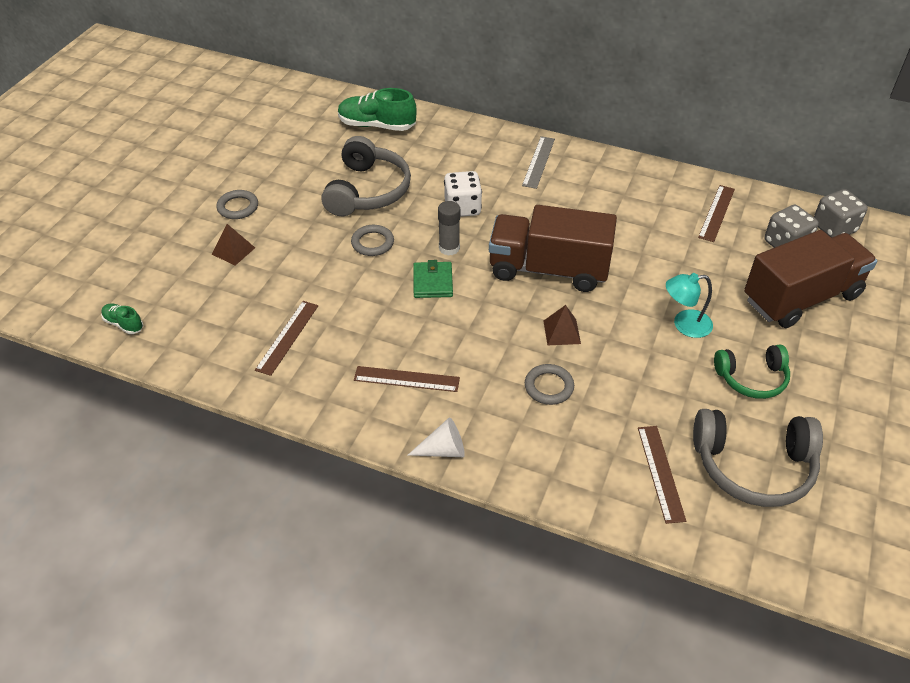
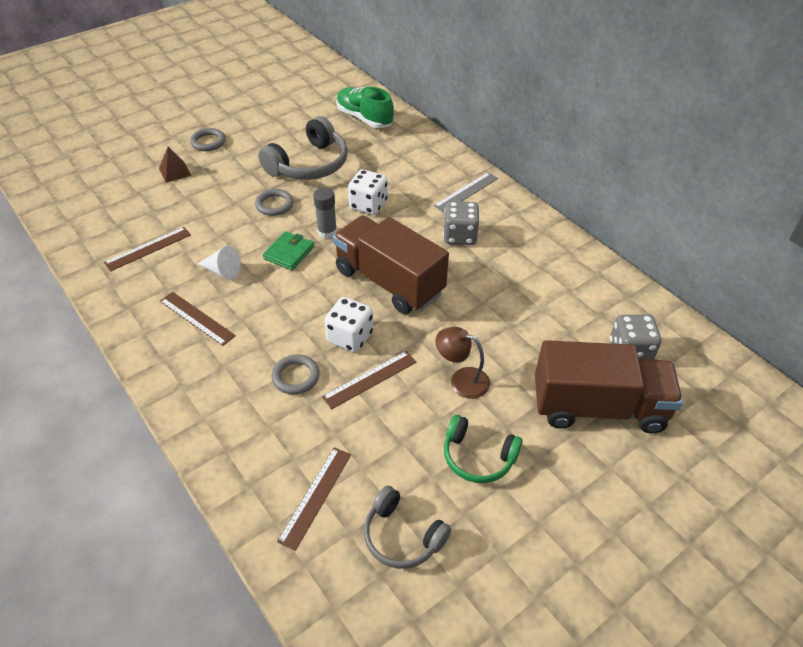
camera: 30 degrees right, 0 degrees up
green shoe [101,304,143,334] -> none
white cone [408,417,465,457] -> white cone moved to [198,246,241,280]
brown pyramid [543,305,581,346] -> white dice [324,297,373,352]
turquoise lamp [666,273,713,338] -> brown lamp [435,327,490,399]
grey headphones [693,409,823,507] -> grey headphones [364,486,451,569], size x0.63
brown ruler [698,185,735,242] -> brown ruler moved to [322,351,416,409]
grey dice [814,189,868,238] -> grey dice moved to [443,201,480,245]

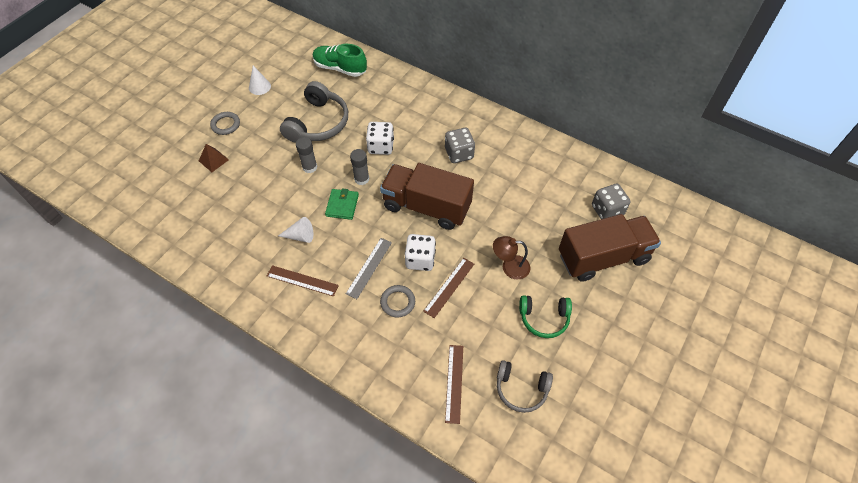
camera: 20 degrees left, 10 degrees up
brown ruler [104,227,191,272] -> none
grey ring [255,189,294,216] -> grey glue stick [296,137,318,173]
grey ruler [433,172,498,213] -> grey ruler moved to [346,238,392,299]
none -> white cone [249,66,271,95]

